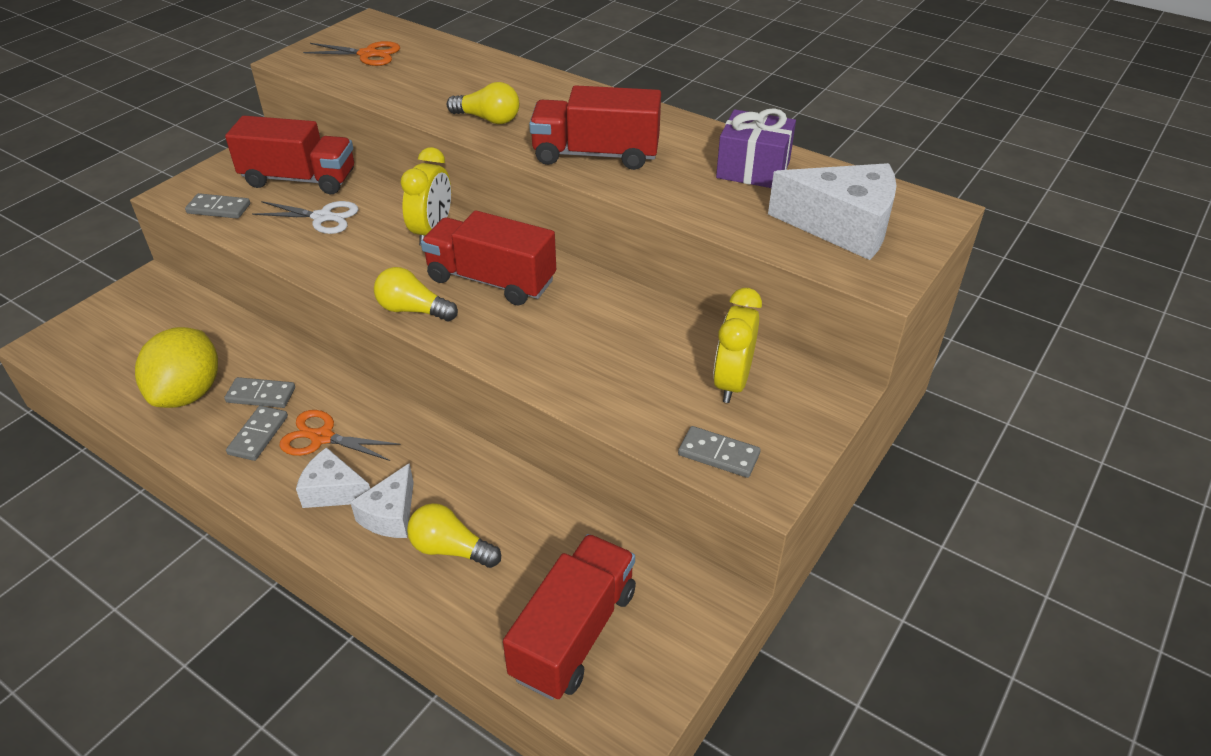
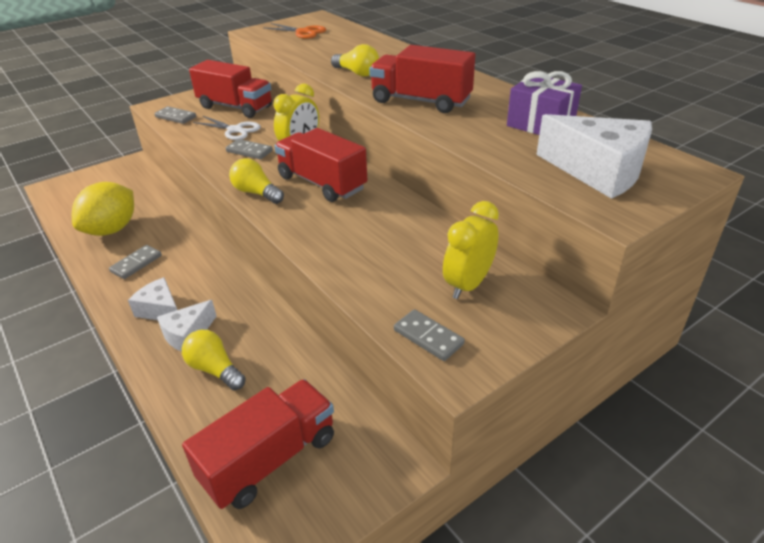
camera: 20 degrees right, 5 degrees down
grey domino [224,377,295,408] -> grey domino moved to [226,139,273,160]
orange scissors [279,410,401,461] -> none

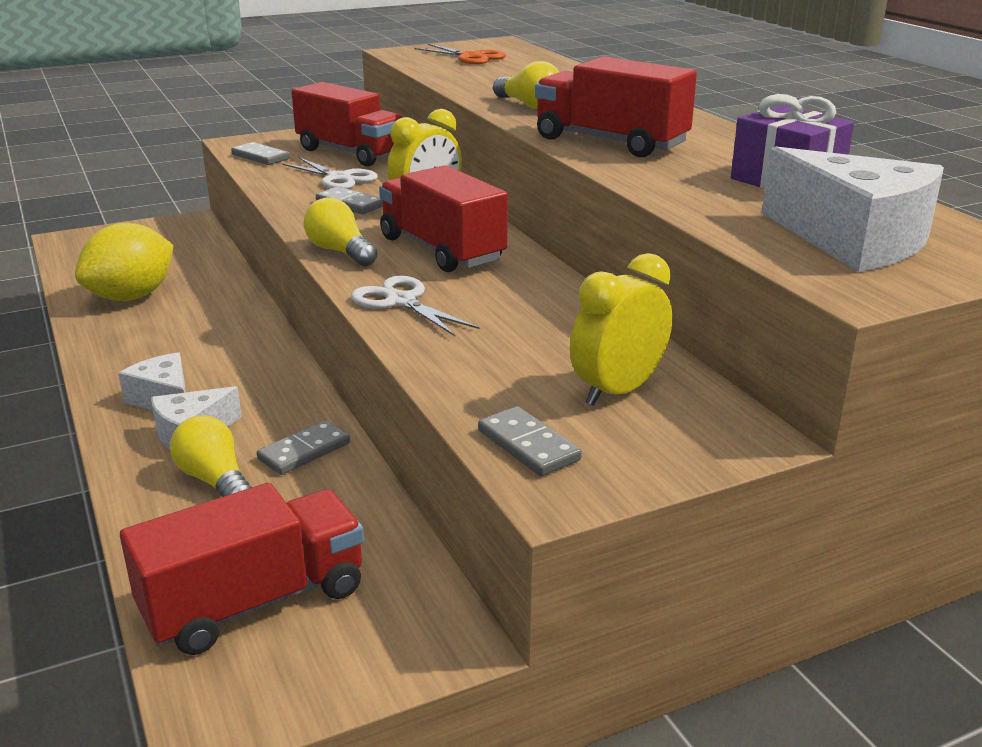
camera: 10 degrees right, 10 degrees down
grey domino [109,245,162,279] -> grey domino moved to [257,420,350,475]
none -> white scissors [351,276,479,336]

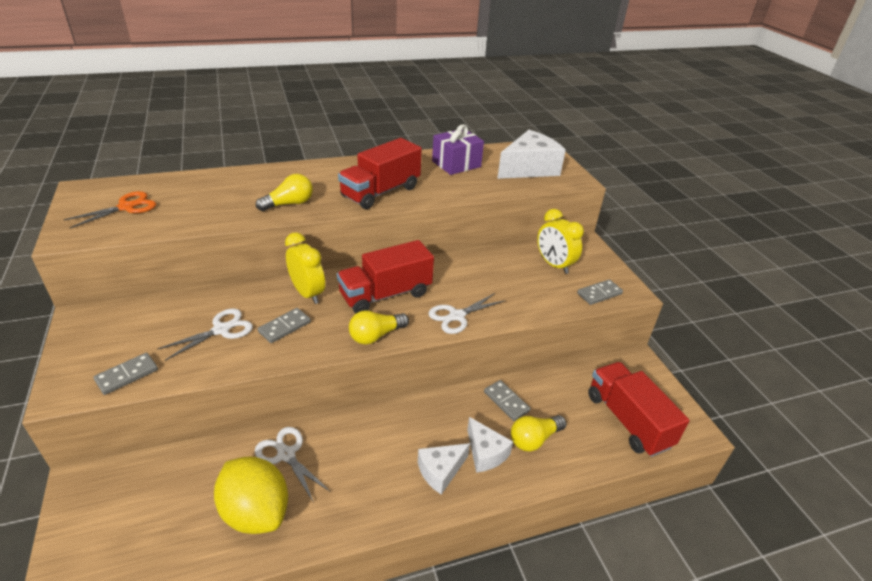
camera: 85 degrees left, 10 degrees up
red truck [292,82,403,166] -> none
none -> white scissors [255,427,331,503]

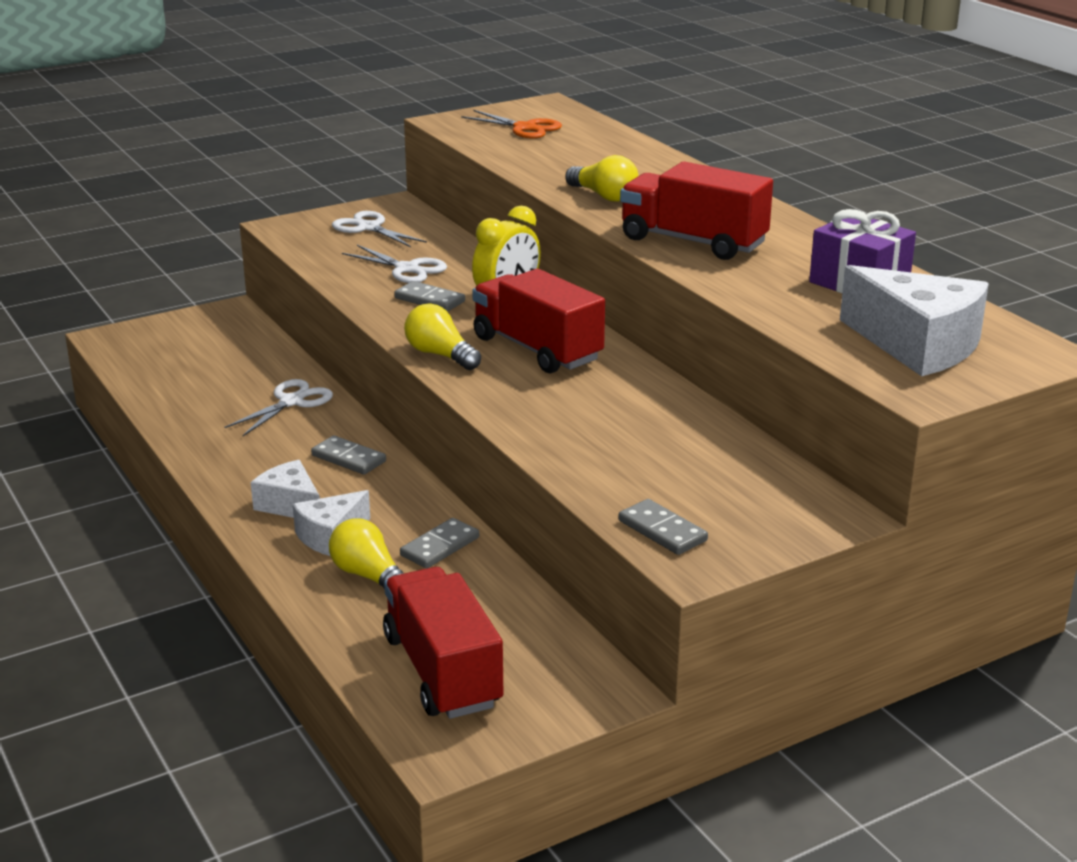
camera: 80 degrees right, 10 degrees down
grey domino [93,353,158,395] -> grey domino moved to [311,435,386,475]
yellow lemon [214,457,288,534] -> none
white scissors [428,293,506,334] -> white scissors moved to [332,211,427,247]
yellow clock [537,209,584,274] -> none
red truck [588,362,690,457] -> red truck turned 75 degrees counterclockwise [383,567,503,719]

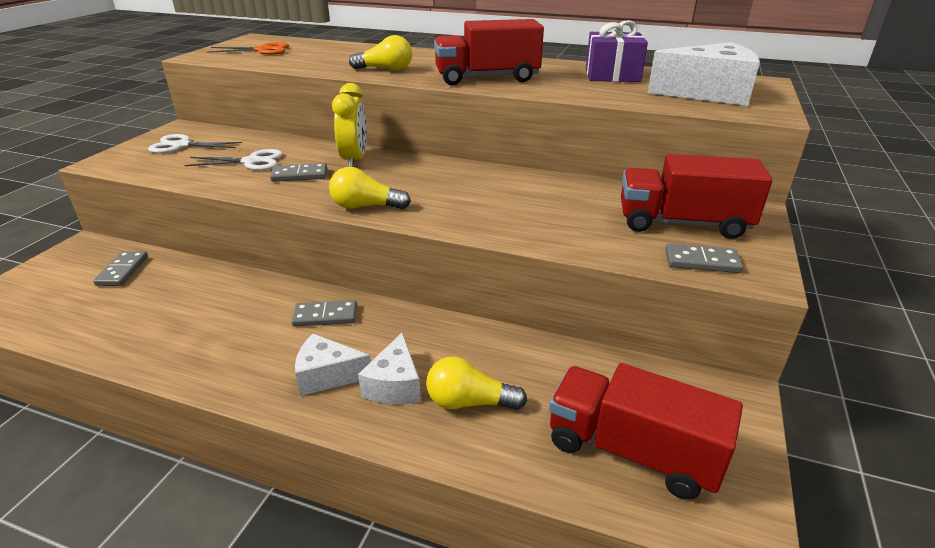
camera: 40 degrees left, 5 degrees up
white scissors [224,379,333,436] -> none
grey domino [400,518,479,568] -> grey domino moved to [93,251,148,286]
red truck [472,269,605,373] -> red truck moved to [621,154,773,239]

